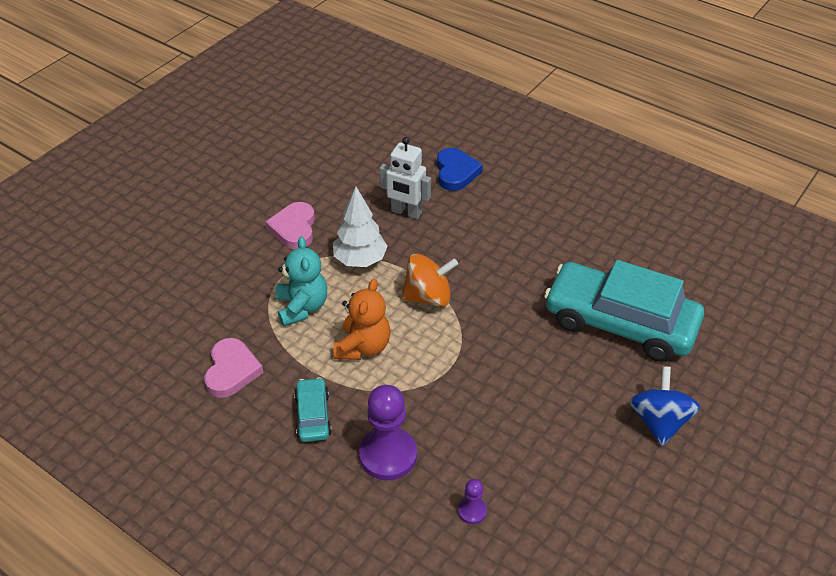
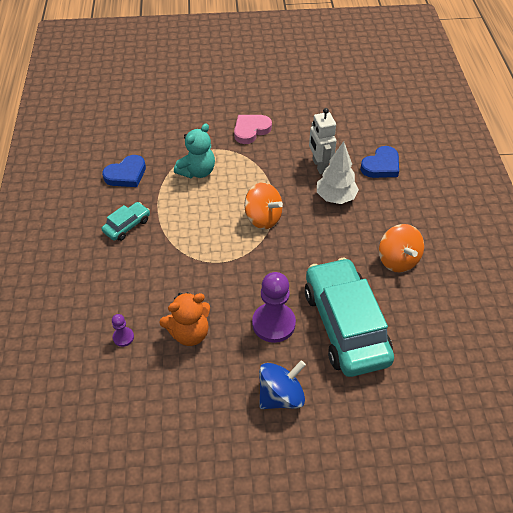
camera: 50 degrees right, 5 degrees up
pink heart [204,338,264,398] -> blue heart [102,155,146,187]
white tree [333,187,387,267] -> white tree moved to [317,141,359,204]
orange teddy bear [334,279,391,360] -> orange teddy bear moved to [159,292,210,346]
purple pawn [359,385,417,480] -> purple pawn moved to [252,272,296,343]
none -> orange spinning top [379,224,424,272]

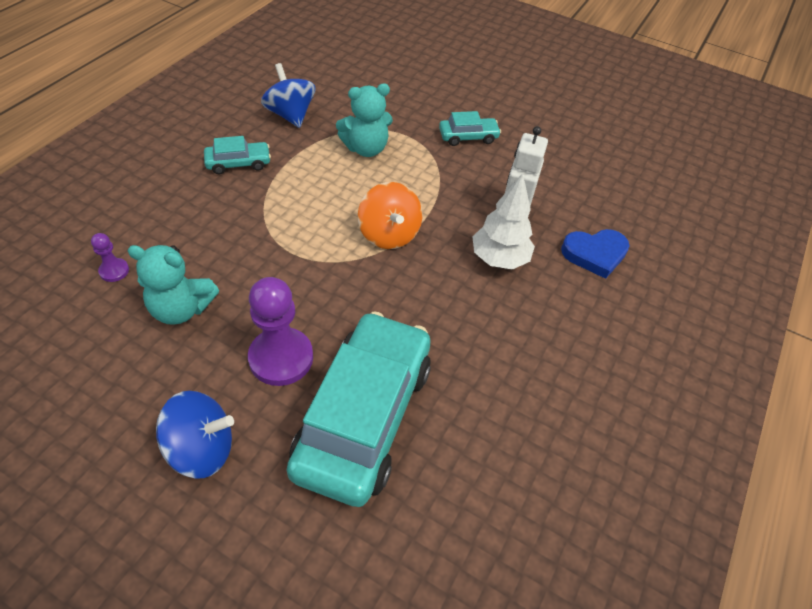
camera: 30 degrees right, 0 degrees up
blue heart [102,155,146,187] -> blue spinning top [261,63,316,128]
orange teddy bear [159,292,210,346] -> turquoise teddy bear [127,245,219,325]
pink heart [234,115,272,144] -> turquoise car [439,111,501,146]
orange spinning top [379,224,424,272] -> none

